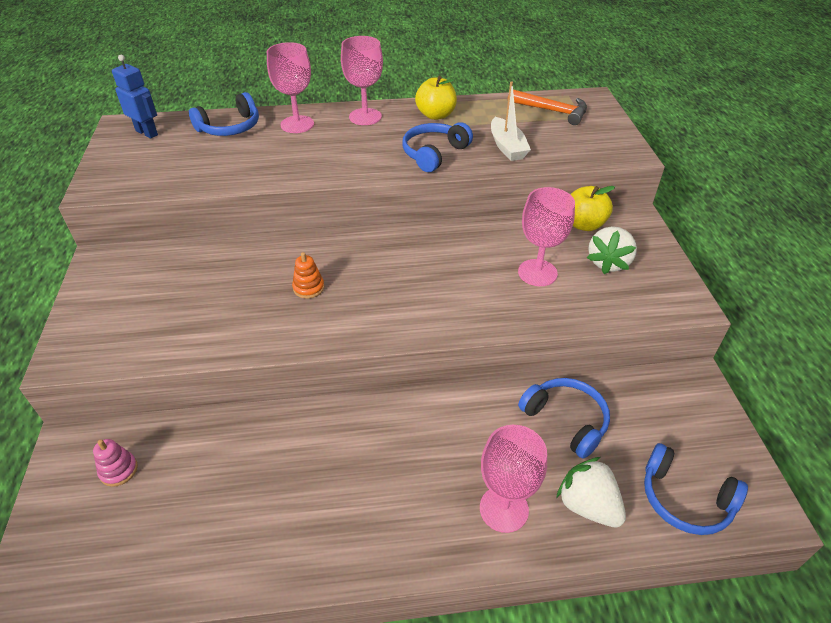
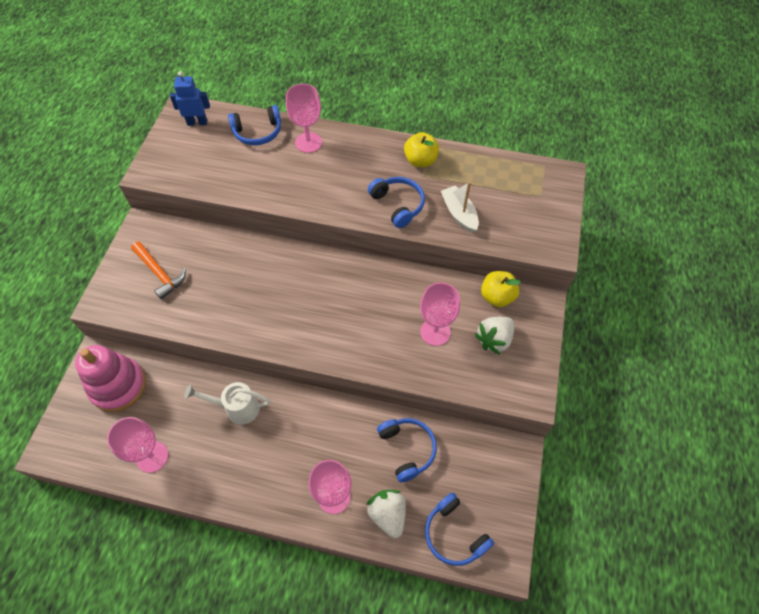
camera: 20 degrees right, 15 degrees up
pink stacking toy [93,439,138,487] -> pink stacking toy [75,345,146,412], size x2.38
blue robot [112,55,158,139] -> blue robot turned 60 degrees counterclockwise [170,71,210,126]
orange stacking toy [292,252,324,299] -> none
pink goblet [341,36,383,125] -> pink goblet moved to [107,417,168,473]
blue headphones [402,122,473,172] -> blue headphones turned 90 degrees clockwise [368,177,425,228]
white boat [491,82,531,161] -> white boat turned 150 degrees clockwise [441,182,479,233]
orange hammer [508,89,587,125] -> orange hammer moved to [131,242,186,300]
none -> white watering can [184,382,271,425]

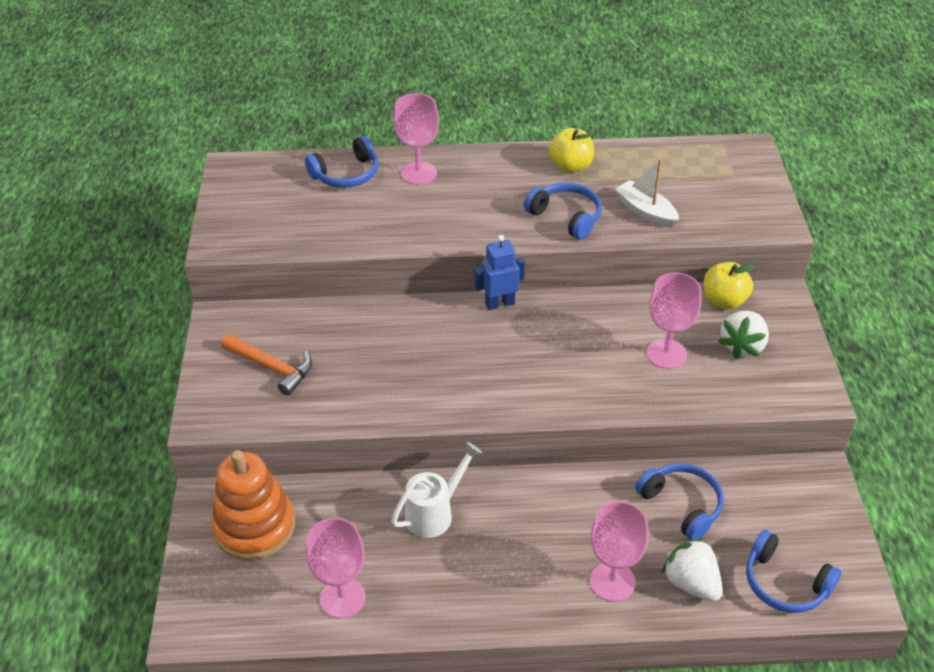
camera: 15 degrees left, 15 degrees down
pink stacking toy [75,345,146,412] -> orange stacking toy [212,450,295,561]
blue robot [170,71,210,126] -> blue robot moved to [475,235,525,310]
white watering can [184,382,271,425] -> white watering can turned 150 degrees clockwise [391,442,483,538]

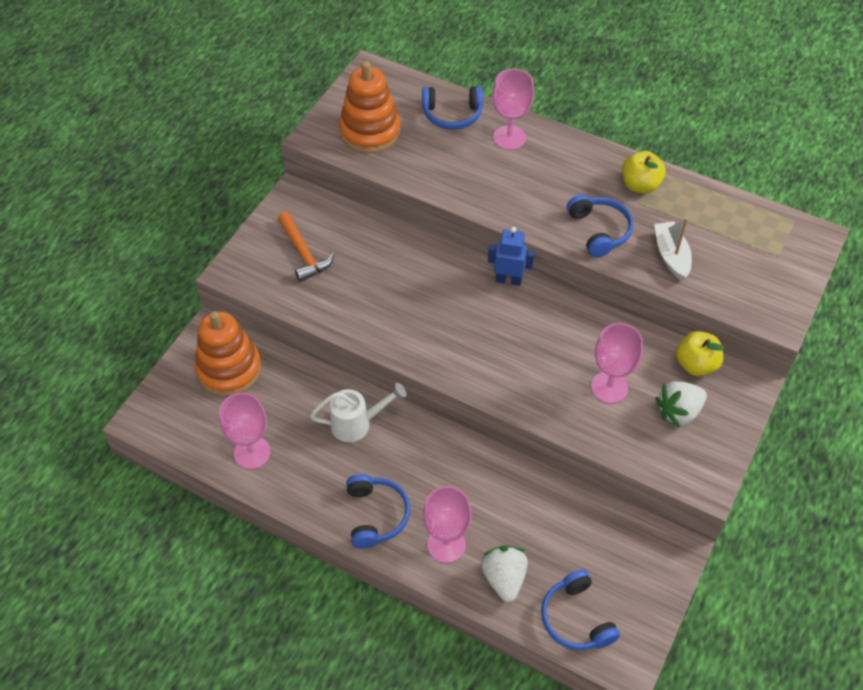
camera: 30 degrees right, 10 degrees up
blue headphones [635,463,724,540] -> blue headphones moved to [346,474,410,549]
none -> orange stacking toy [339,61,401,154]

